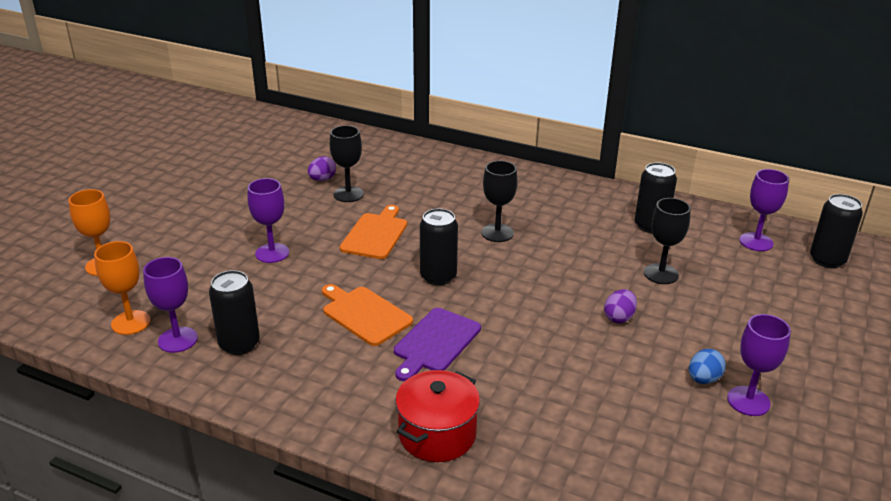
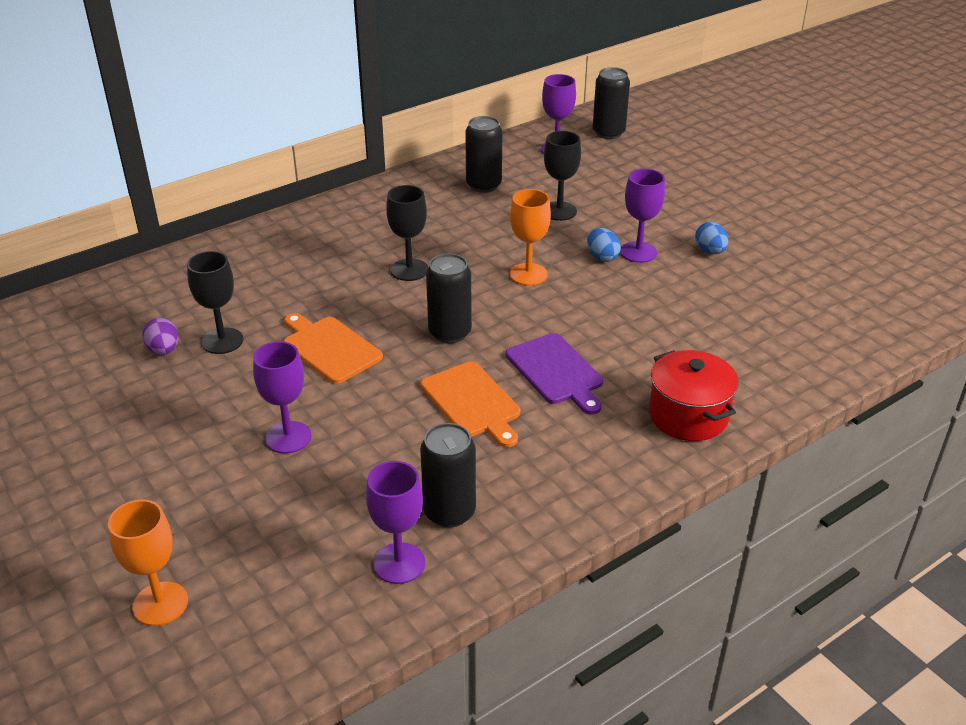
camera: 60 degrees left, 5 degrees up
orange goblet [94,241,150,335] -> orange goblet moved to [510,189,551,285]
orange cutting board [322,284,413,346] -> orange cutting board turned 105 degrees counterclockwise [421,361,520,447]
purple egg [604,289,637,323] -> blue egg [587,228,621,262]
purple goblet [727,314,791,416] -> purple goblet moved to [620,169,665,263]

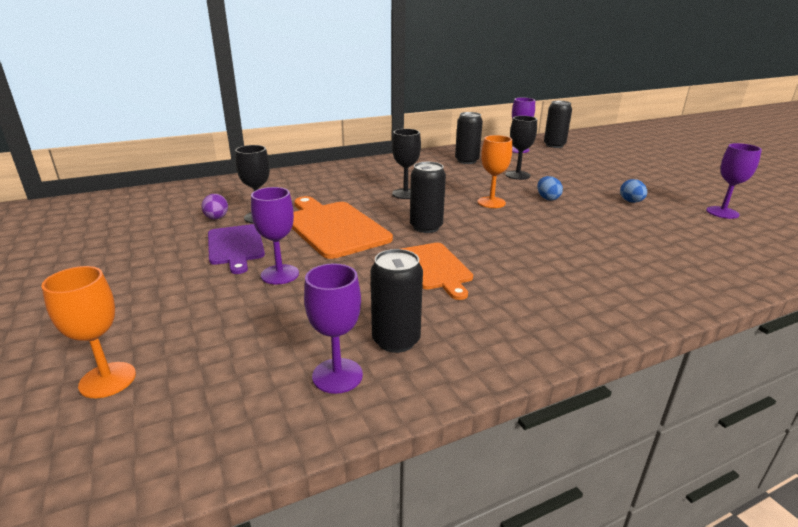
camera: 10 degrees right, 10 degrees down
orange cutting board [284,313,383,384] -> orange cutting board [292,196,393,259], size x1.54
purple cutting board [506,333,603,415] -> purple cutting board moved to [208,224,265,274]
purple goblet [620,169,665,263] -> purple goblet moved to [706,143,762,219]
red pot [649,350,739,441] -> none

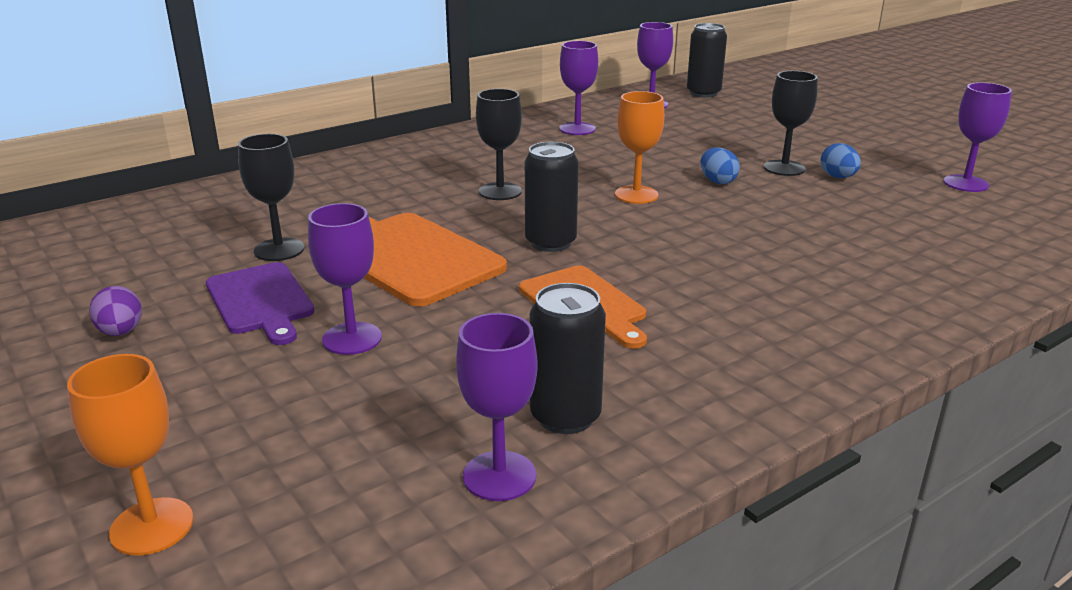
camera: 10 degrees left, 0 degrees up
purple egg [201,194,228,219] -> purple egg moved to [89,286,142,336]
black can [455,112,483,164] -> purple goblet [559,41,598,135]
black goblet [505,116,537,180] -> black goblet moved to [764,71,818,176]

